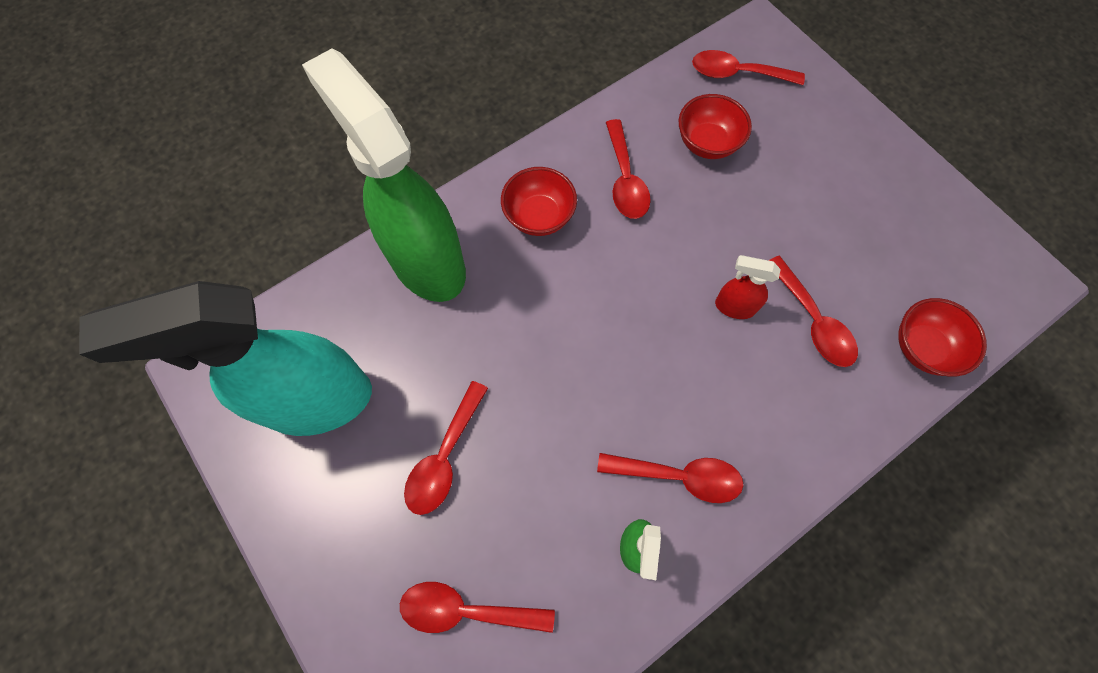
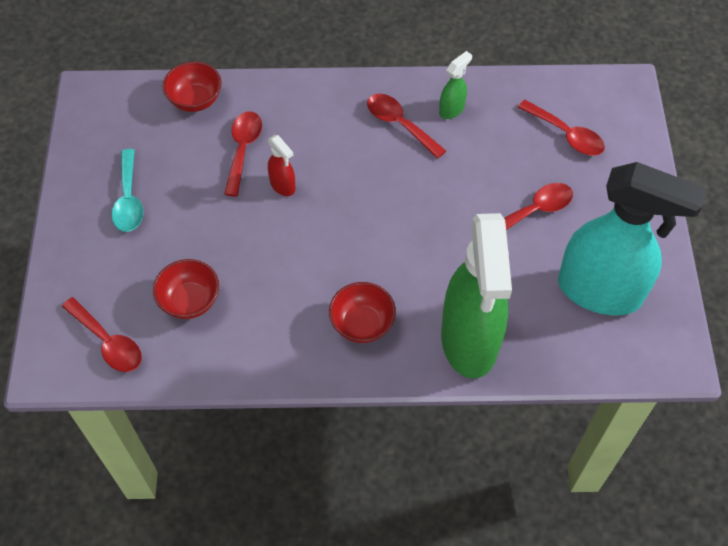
camera: 145 degrees left, 10 degrees down
red spoon [606,119,651,219] -> none
none -> turquoise spoon [112,149,144,232]

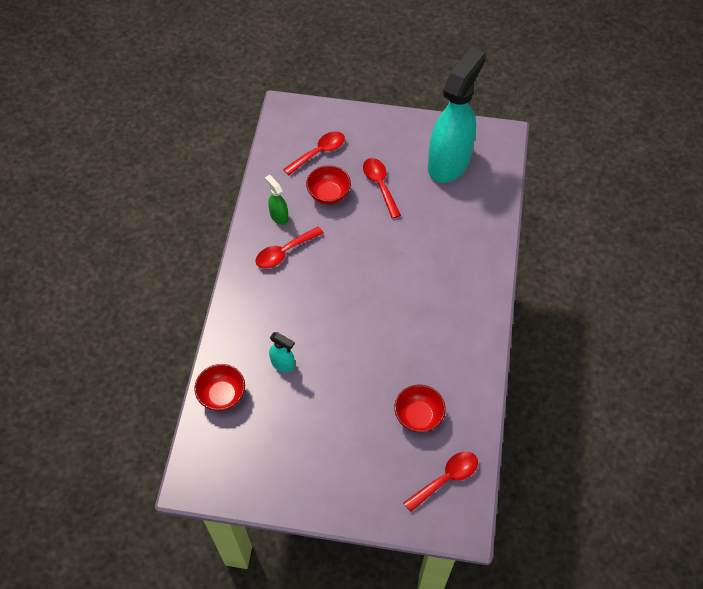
camera: 80 degrees left, 0 degrees up
turquoise spoon [112,149,144,232] -> none
red spoon [224,111,262,197] -> turquoise spray bottle [269,332,295,372]
red spray bottle [268,135,296,196] -> none
red bowl [329,282,396,343] -> red bowl moved to [306,165,351,205]
green spray bottle [441,213,512,379] -> none

